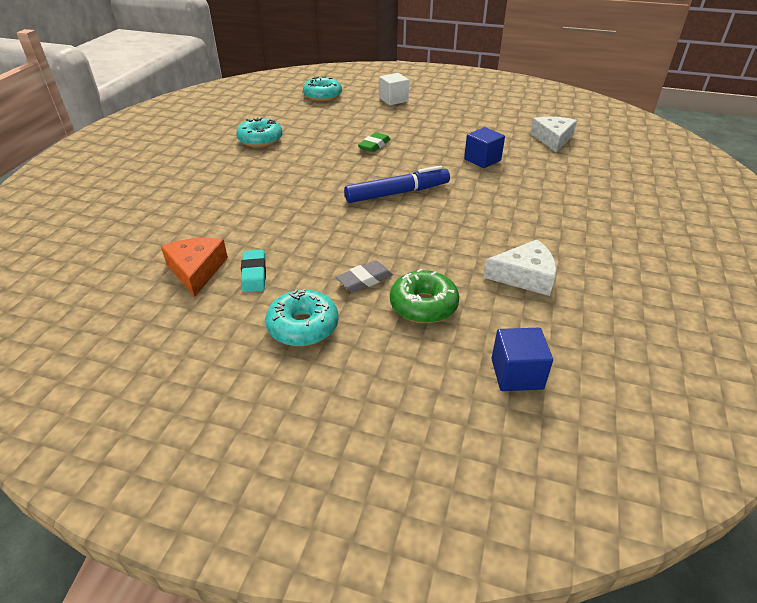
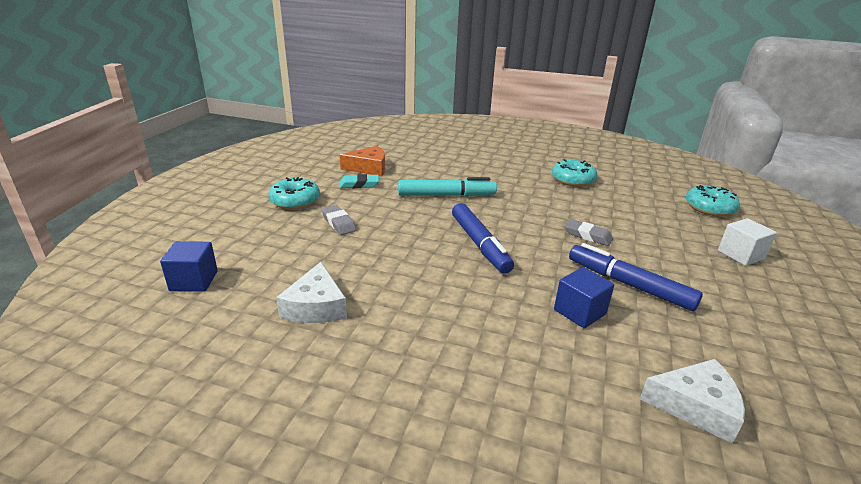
camera: 90 degrees right, 10 degrees down
green eraser [358,132,390,152] -> grey eraser [565,219,613,246]
green donut [390,269,460,323] -> none
none -> turquoise marker [398,177,497,197]
none -> blue marker [569,243,703,311]

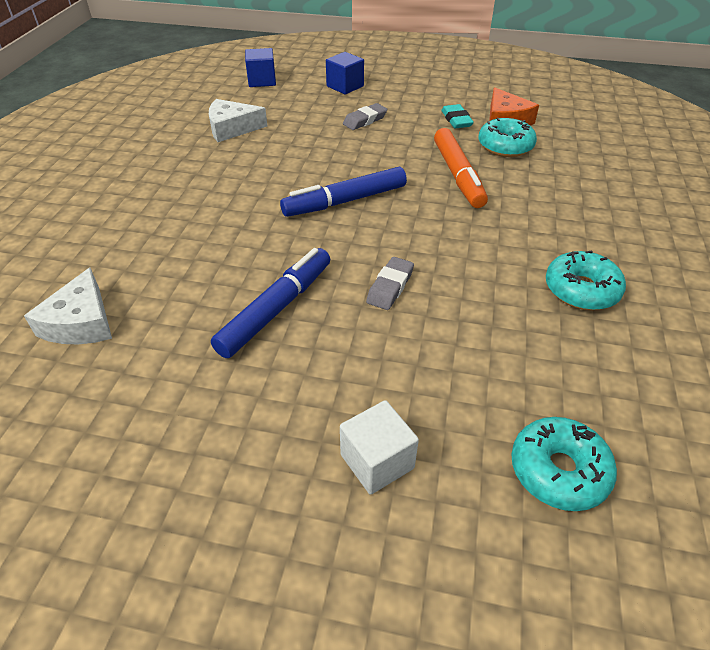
camera: 85 degrees right, 15 degrees up
turquoise donut [268,177,320,210] -> turquoise donut moved to [478,118,537,157]
turquoise marker [398,177,497,197] -> orange marker [434,128,488,208]
blue cube [554,267,614,329] -> blue cube moved to [326,52,364,94]

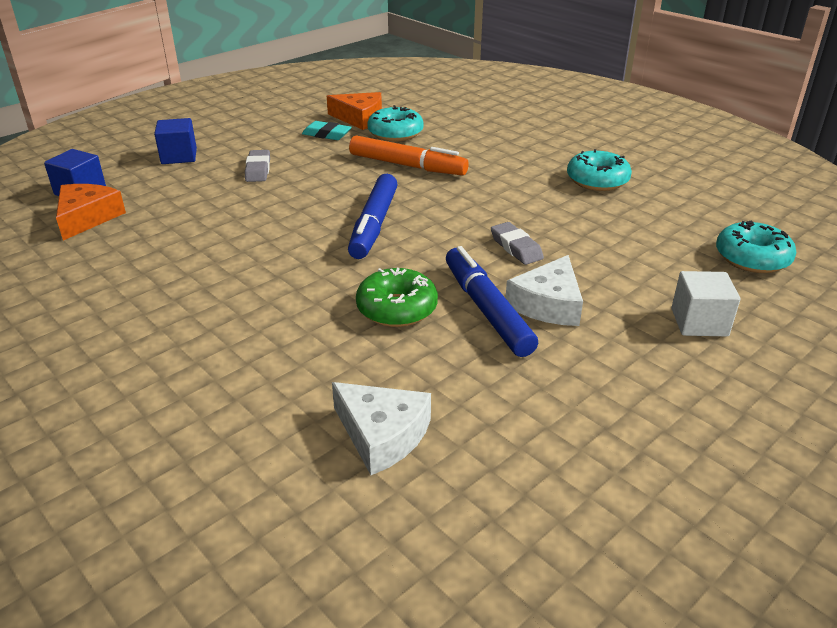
camera: 55 degrees left, 10 degrees down
white cheese [209,99,267,142] -> white cheese moved to [505,255,583,326]
none -> orange cheese [56,184,126,241]
none -> green donut [356,268,438,327]

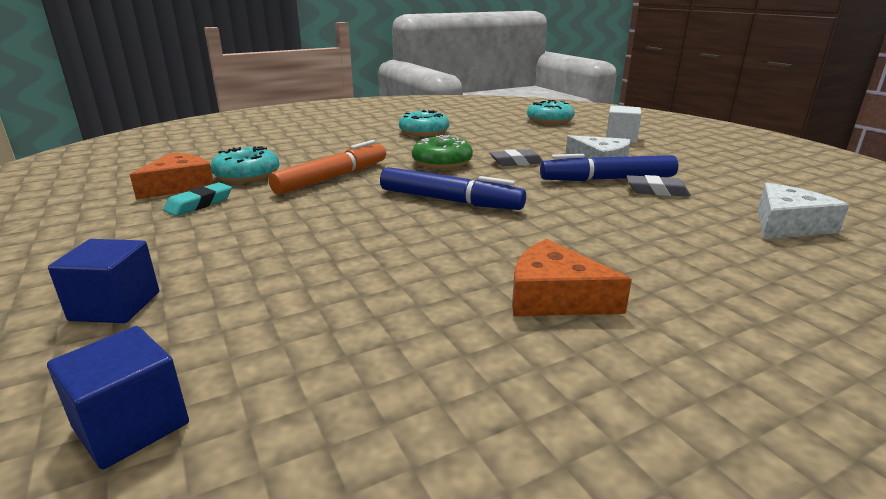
camera: 75 degrees left, 10 degrees down
orange cheese [56,184,126,241] -> orange cheese moved to [512,239,632,316]
grey eraser [245,150,270,182] -> grey eraser moved to [626,175,691,197]
green donut [356,268,438,327] -> green donut moved to [412,135,473,169]

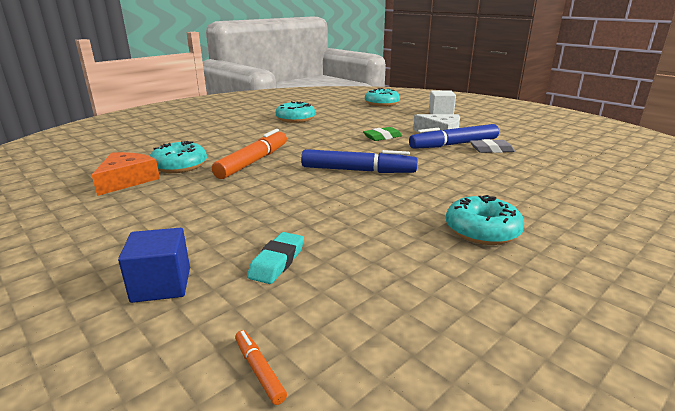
camera: 15 degrees left, 0 degrees up
blue cube [47,326,189,470] -> orange marker [235,330,287,405]
turquoise eraser [163,182,232,216] -> turquoise eraser moved to [247,232,304,284]
green donut [412,135,473,169] -> none
grey eraser [490,149,543,166] -> green eraser [363,127,402,141]
orange cheese [512,239,632,316] -> turquoise donut [446,195,524,245]
white cheese [758,183,849,239] -> none

